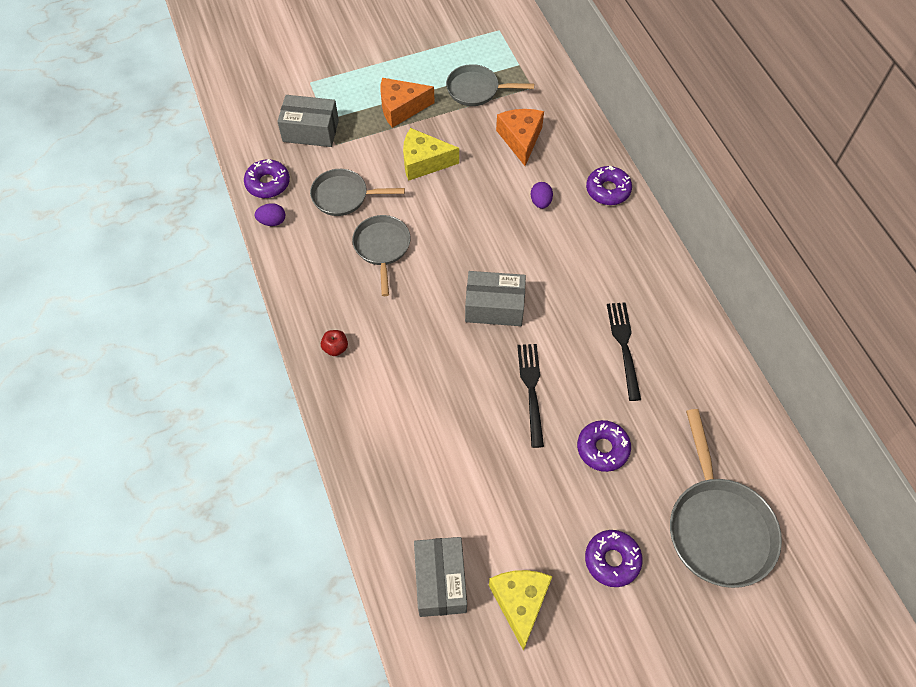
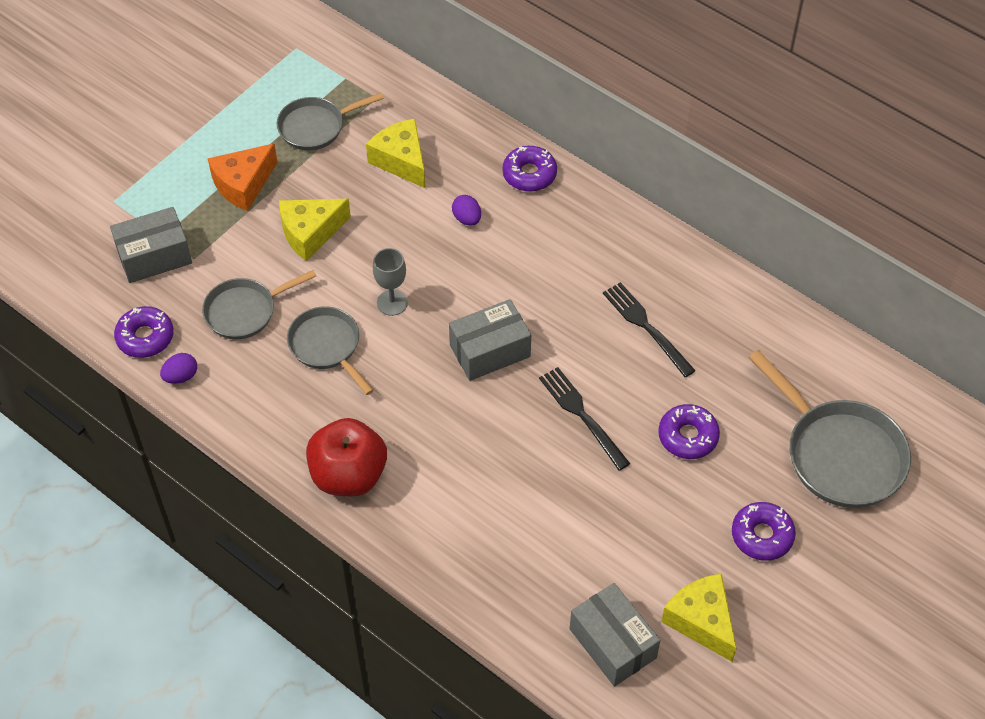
camera: 30 degrees left, 5 degrees down
red apple [321,330,348,356] -> red apple [306,418,387,496], size x2.41
orange cheese [496,109,544,166] -> yellow cheese [366,119,425,188]
none -> grey goblet [373,248,408,316]

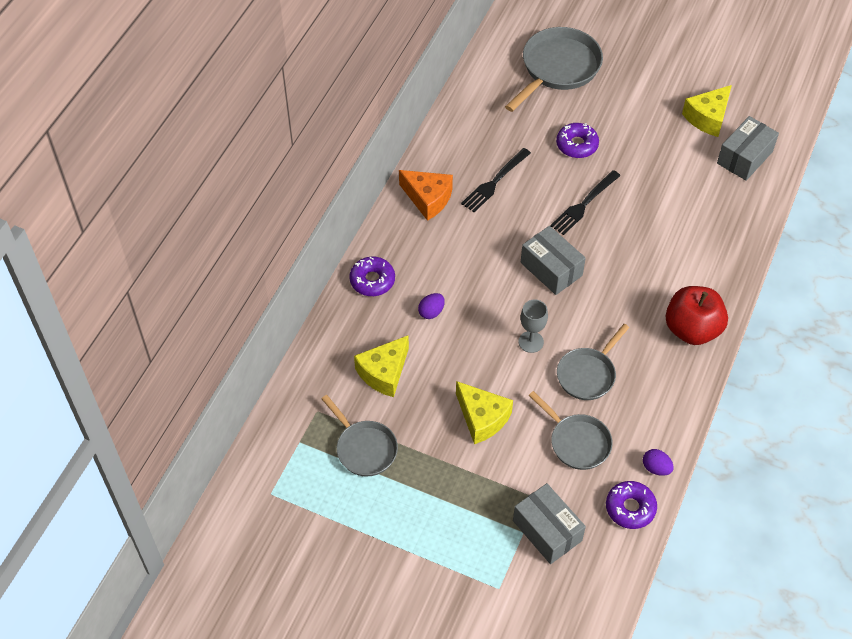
camera: 105 degrees left, 0 degrees up
orange cheese [208,143,278,211] -> orange cheese moved to [399,170,453,221]
purple donut [732,502,796,561] -> none

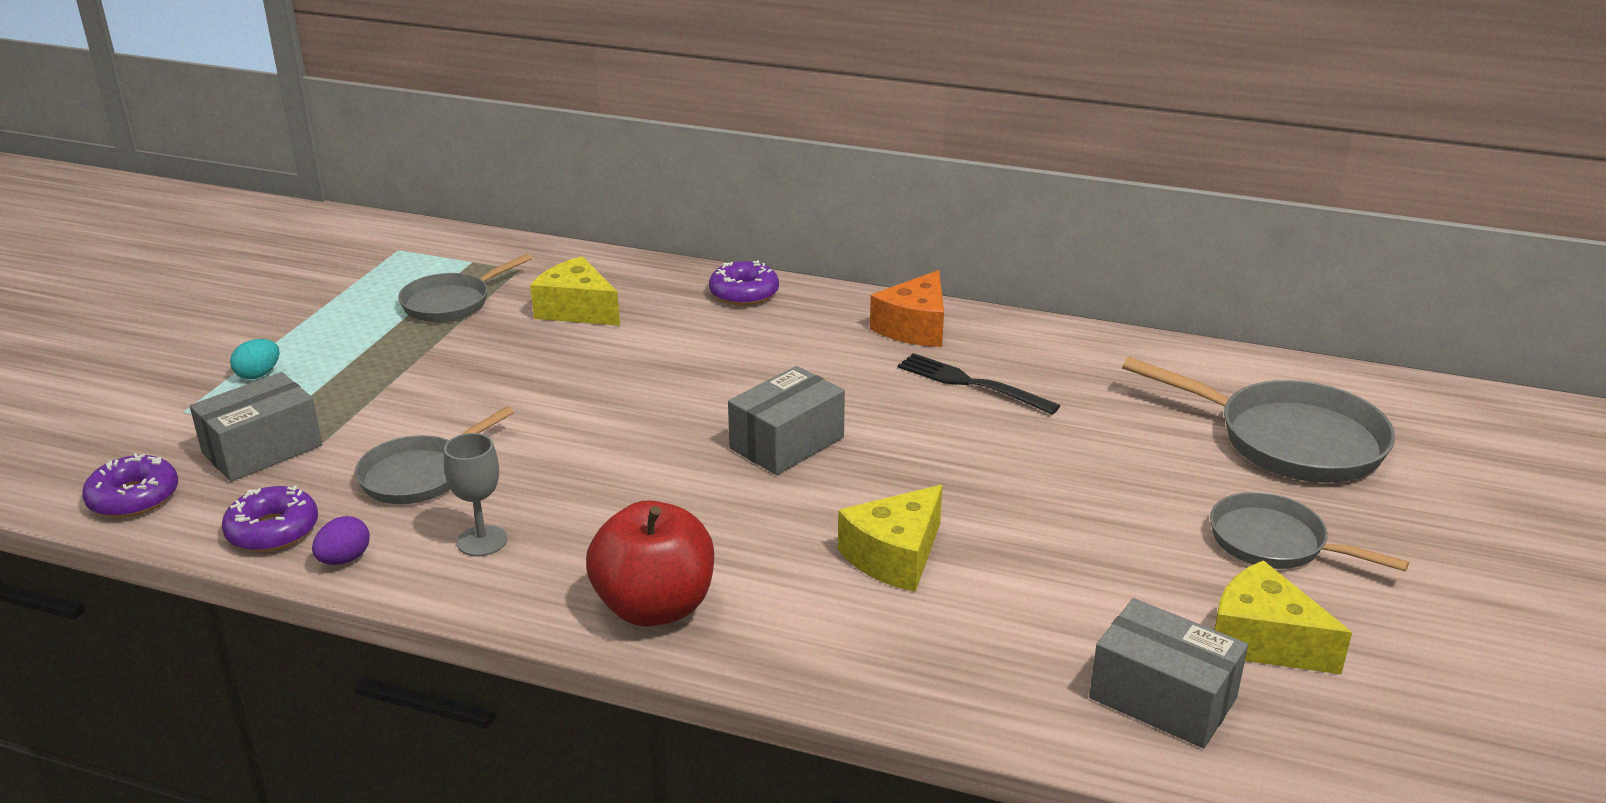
camera: 85 degrees right, 25 degrees down
purple egg [418,293,445,319] -> none
yellow cheese [456,381,513,444] -> yellow cheese moved to [838,485,943,592]
grey goblet [519,300,548,353] -> grey goblet moved to [444,433,507,556]
black fork [550,170,621,235] -> none
purple donut [556,123,599,158] -> purple donut moved to [82,453,178,518]
grey pan [557,324,629,400] -> grey pan moved to [1210,492,1409,571]
none -> turquoise egg [230,339,279,379]

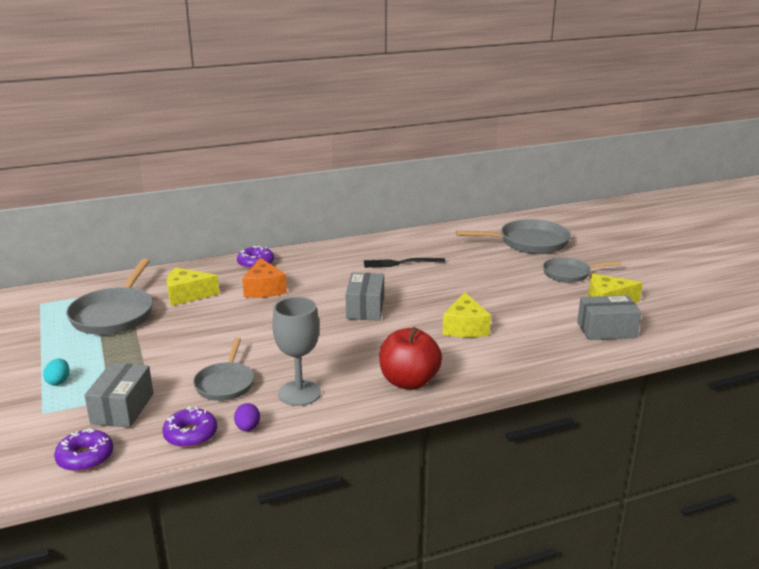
camera: 40 degrees left, 5 degrees down
grey pan [398,254,532,322] -> grey pan [66,259,153,335], size x1.59
grey goblet [444,433,507,556] -> grey goblet [272,297,321,406], size x1.60
orange cheese [870,270,944,347] -> orange cheese moved to [242,258,287,298]

